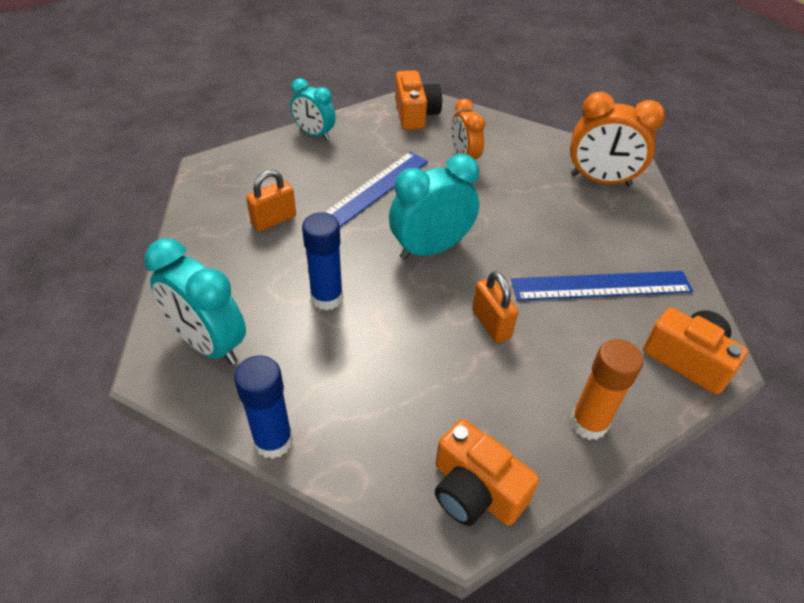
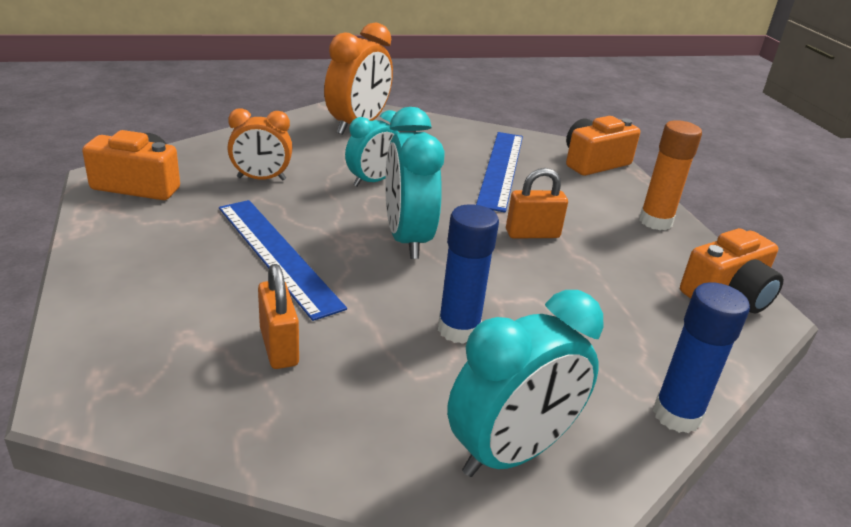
camera: 75 degrees left, 15 degrees down
turquoise clock [291,78,336,140] -> turquoise clock moved to [345,110,399,186]

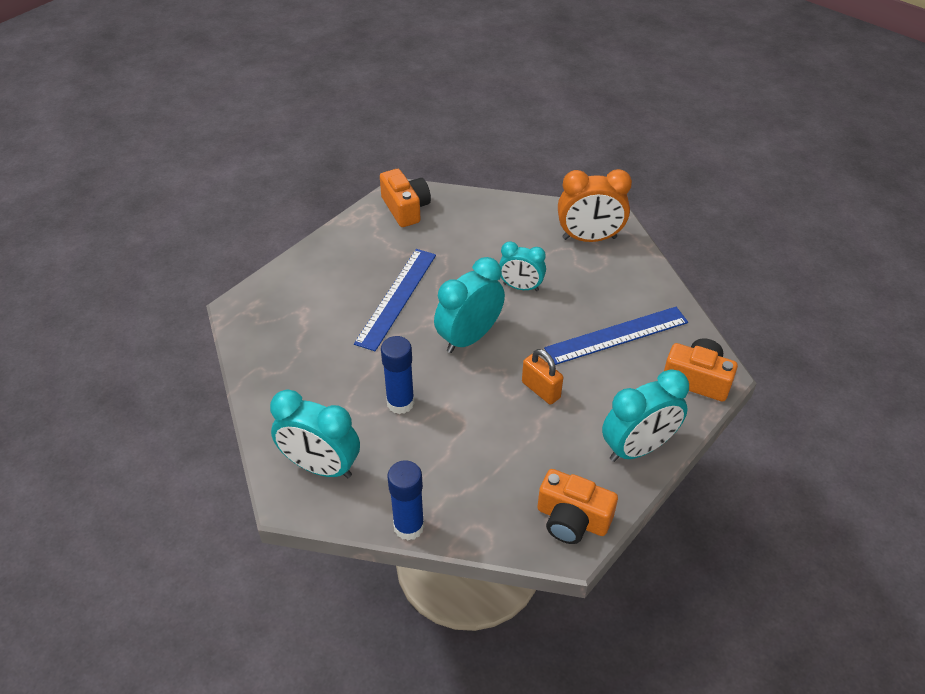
camera: 60 degrees right, 15 degrees up
orange clock [228,108,293,181] -> none
orange padlock [258,264,299,369] -> none
orange glue stick [639,120,702,230] -> turquoise clock [602,369,689,462]

